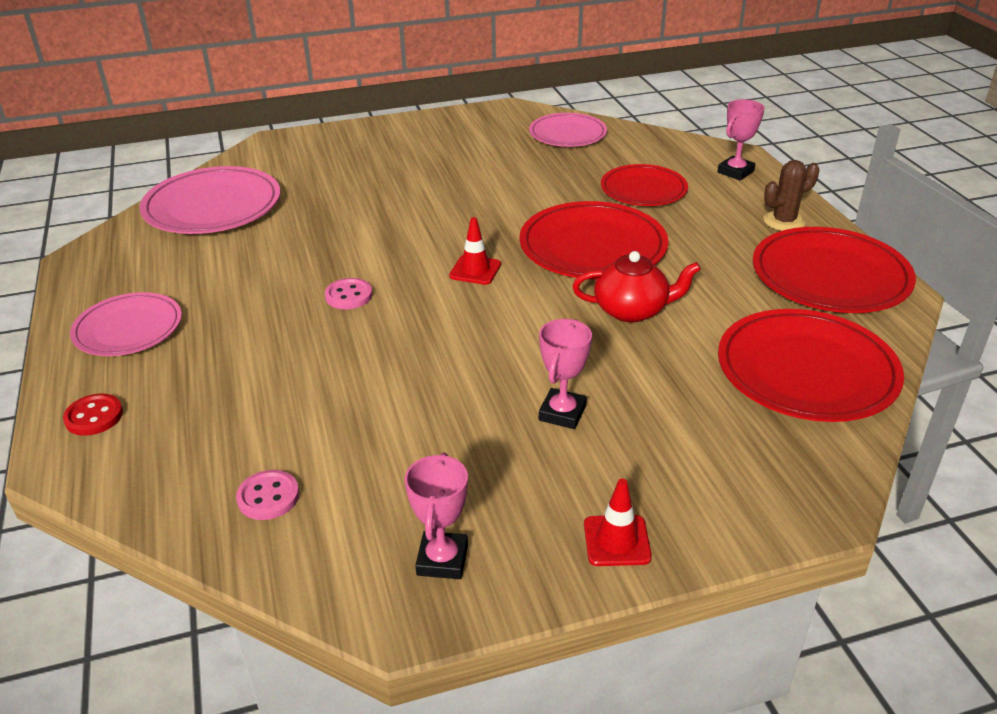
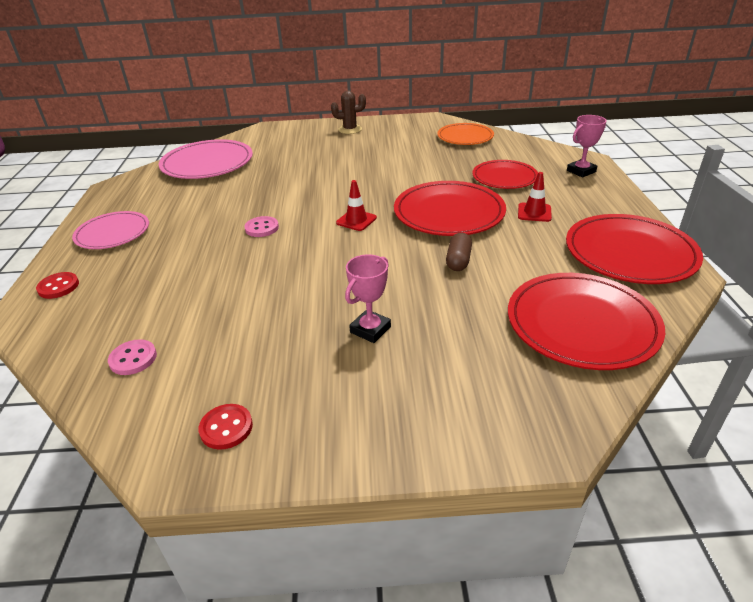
camera: 15 degrees right, 0 degrees up
pink trophy [405,452,468,579] -> red button [199,404,253,450]
pink plate [529,113,607,147] -> orange plate [437,123,494,145]
red teapot [572,251,701,323] -> brown capsule [446,233,472,271]
red traffic cone [584,478,652,566] -> red traffic cone moved to [518,172,552,222]
brown cactus [763,160,820,231] -> brown cactus moved to [331,90,366,134]

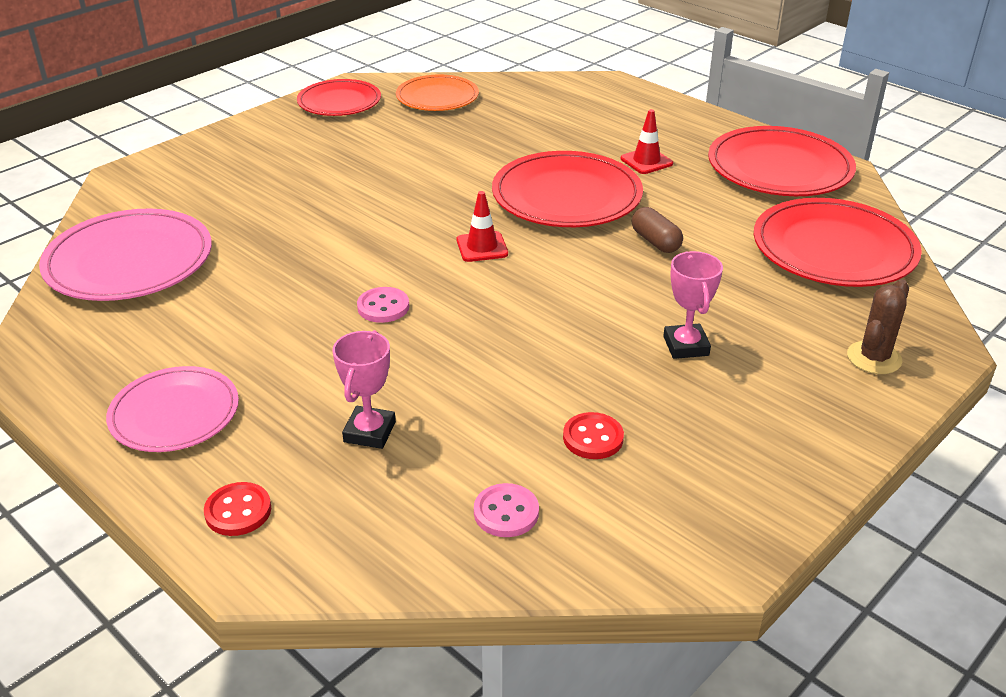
camera: 45 degrees left, 0 degrees up
red button [199,404,253,450] -> red button moved to [563,412,624,459]
brown cactus [331,90,366,134] -> brown cactus moved to [847,279,909,374]
red plate [472,160,538,189] -> red plate moved to [297,79,381,116]
pink trophy [567,115,607,177] -> pink trophy moved to [333,330,396,449]

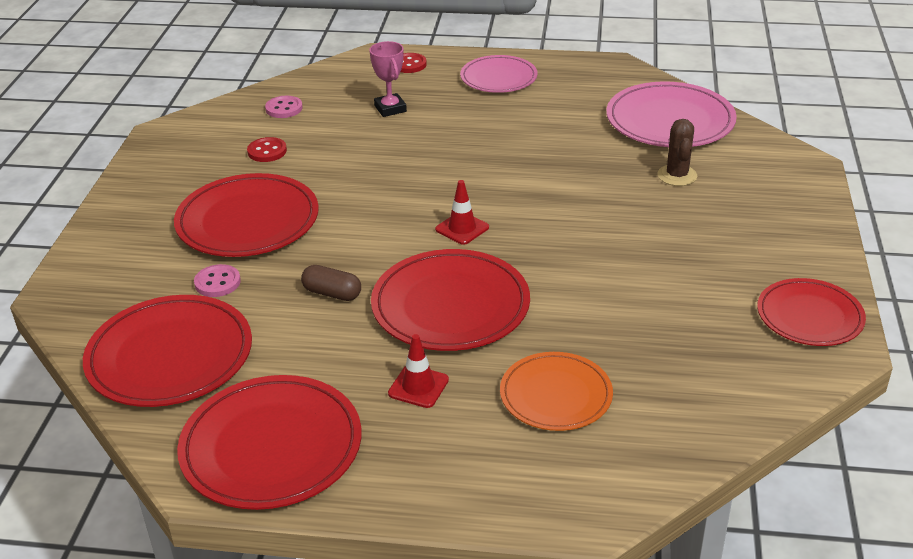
camera: 145 degrees right, 0 degrees up
pink button [357,287,409,323] -> pink button moved to [194,264,241,297]
orange plate [396,74,479,111] -> orange plate moved to [500,352,613,431]
pink trophy [663,251,723,359] -> red plate [174,173,319,257]
brown cactus [847,279,909,374] -> brown cactus moved to [658,119,697,186]

